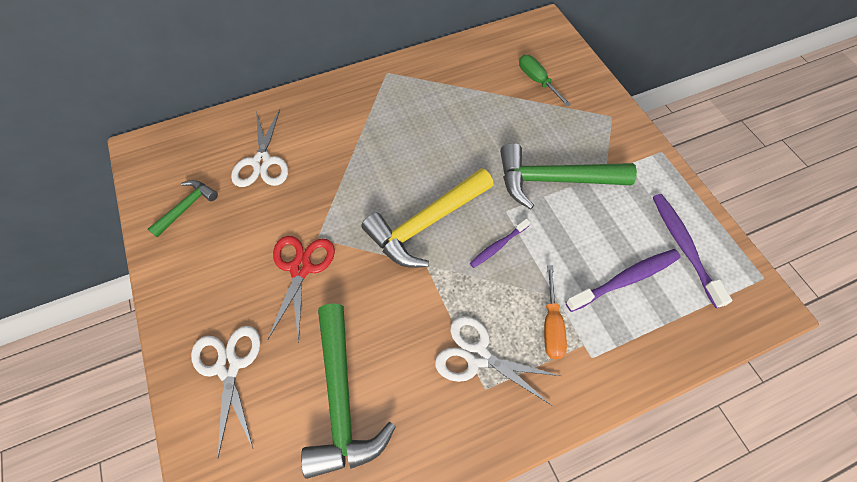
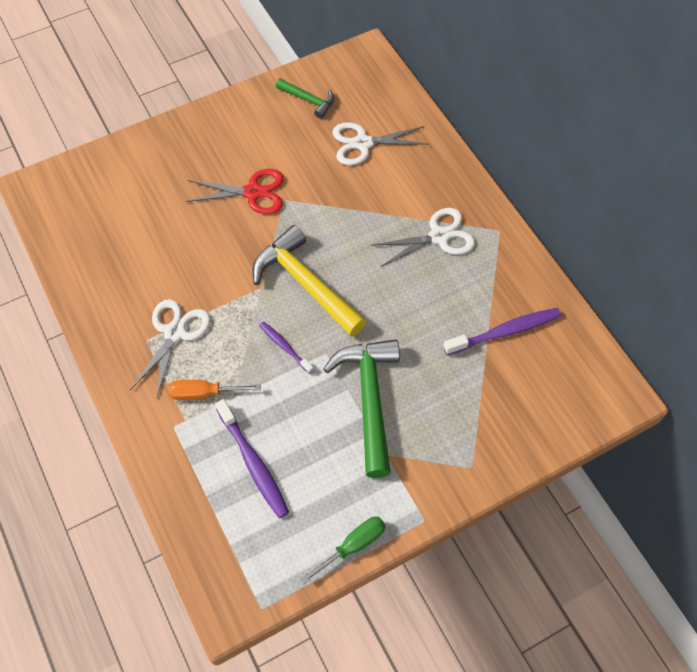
camera: 85 degrees right, 0 degrees up
white scissors [191,326,260,458] -> white scissors moved to [371,208,475,267]
green hammer [301,303,396,479] -> none
green screwdriver [519,55,571,106] -> green screwdriver moved to [301,517,386,584]
purple toothbrush [653,194,732,308] -> purple toothbrush moved to [443,308,561,355]

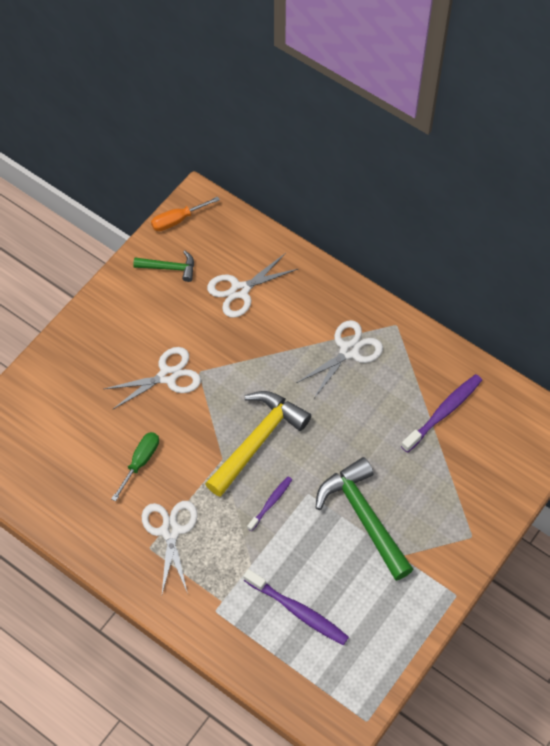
camera: 25 degrees left, 0 degrees up
orange screwdriver [168,380,261,400] -> orange screwdriver moved to [151,196,220,231]
red scissors [186,169,284,214] -> white scissors [104,347,201,410]
yellow hammer [252,225,367,337] -> yellow hammer turned 105 degrees clockwise [205,391,311,497]
purple toothbrush [259,322,314,374] -> purple toothbrush turned 105 degrees clockwise [247,476,292,531]
green screwdriver [301,517,386,584] -> green screwdriver moved to [111,432,159,501]

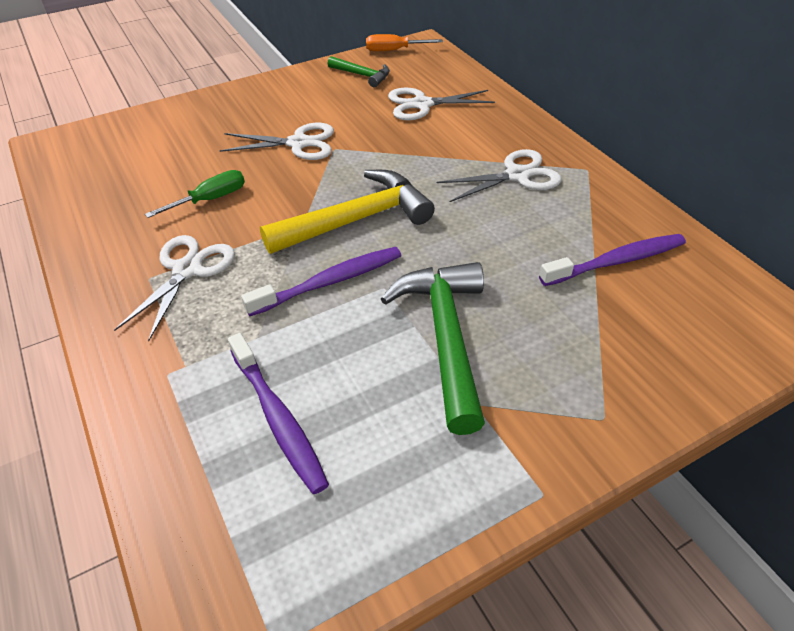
camera: 25 degrees right, 15 degrees down
purple toothbrush [247,476,292,531] -> purple toothbrush [241,247,401,316], size x1.68

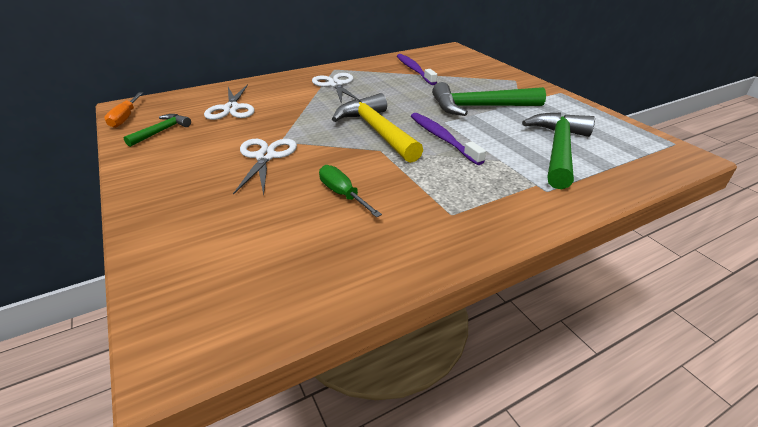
camera: 90 degrees left, 10 degrees down
white scissors [114,235,235,341] -> none
purple toothbrush [228,333,329,494] -> green hammer [522,113,595,189]

